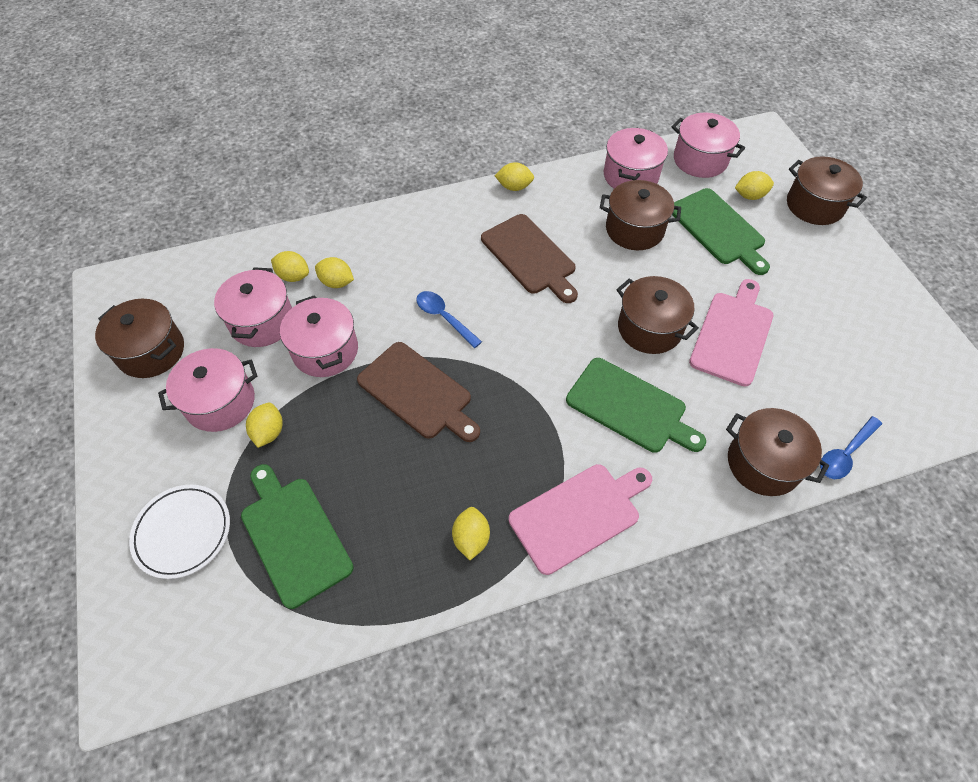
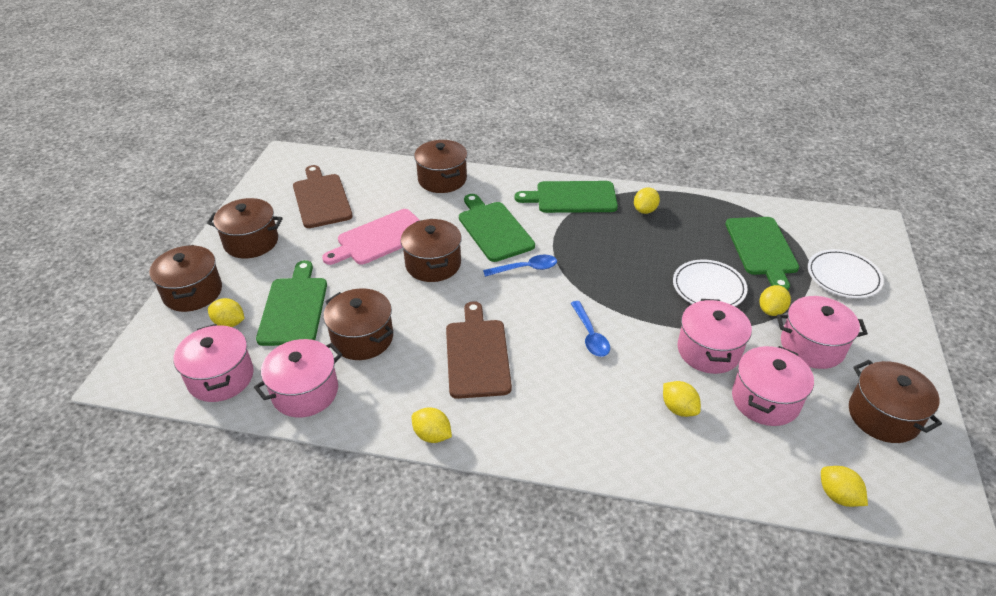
camera: 150 degrees left, 15 degrees down
yellow lemon [271,251,309,282] -> yellow lemon moved to [821,466,868,507]
brown cutting board [357,342,480,442] -> brown cutting board moved to [293,165,353,228]
pink cutting board [509,464,652,575] -> green cutting board [515,181,618,213]
blue spoon [820,416,882,479] -> blue spoon moved to [483,255,557,277]
none -> brown pot [207,198,283,258]
none -> white plate [673,260,748,306]

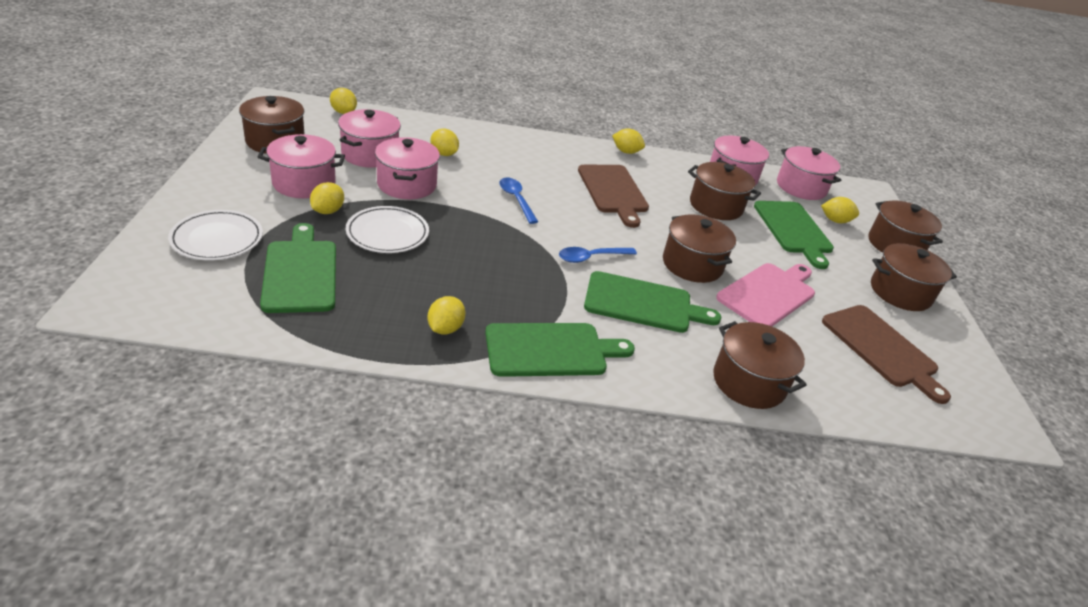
camera: 165 degrees right, 5 degrees down
green cutting board [459,194,535,262] -> green cutting board turned 45 degrees counterclockwise [584,271,721,333]

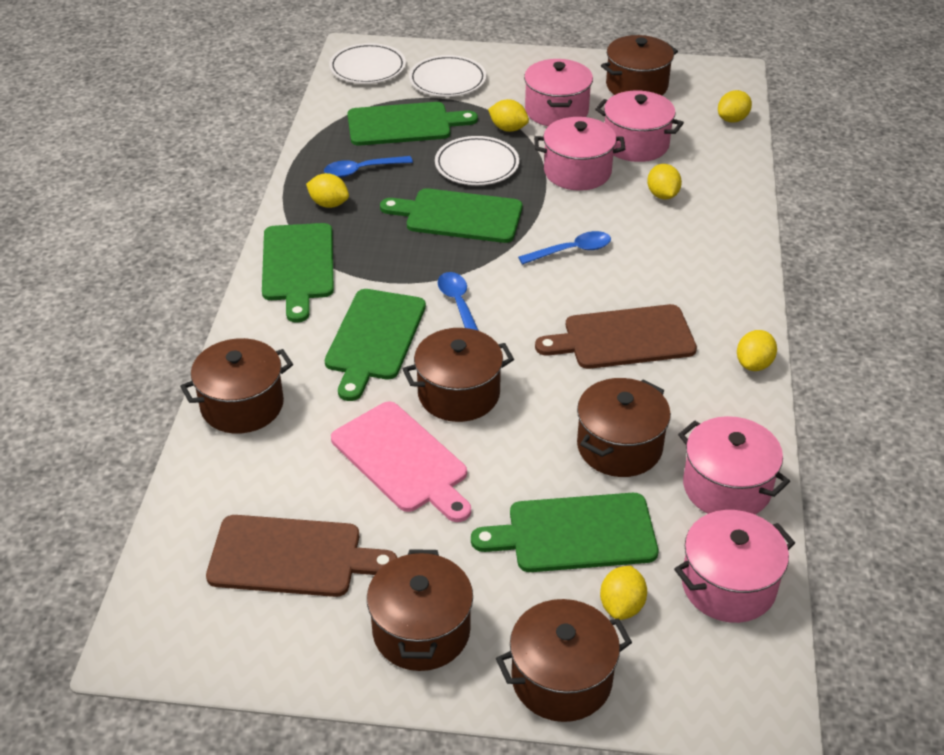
camera: 100 degrees right, 5 degrees up
yellow lemon [431,128,459,156] -> yellow lemon turned 60 degrees counterclockwise [647,164,682,199]
brown cutting board [822,305,951,404] -> brown cutting board turned 150 degrees counterclockwise [206,515,397,597]
none -> blue spoon [324,156,413,178]
none -> white plate [329,43,406,84]
none -> green cutting board [380,188,522,243]

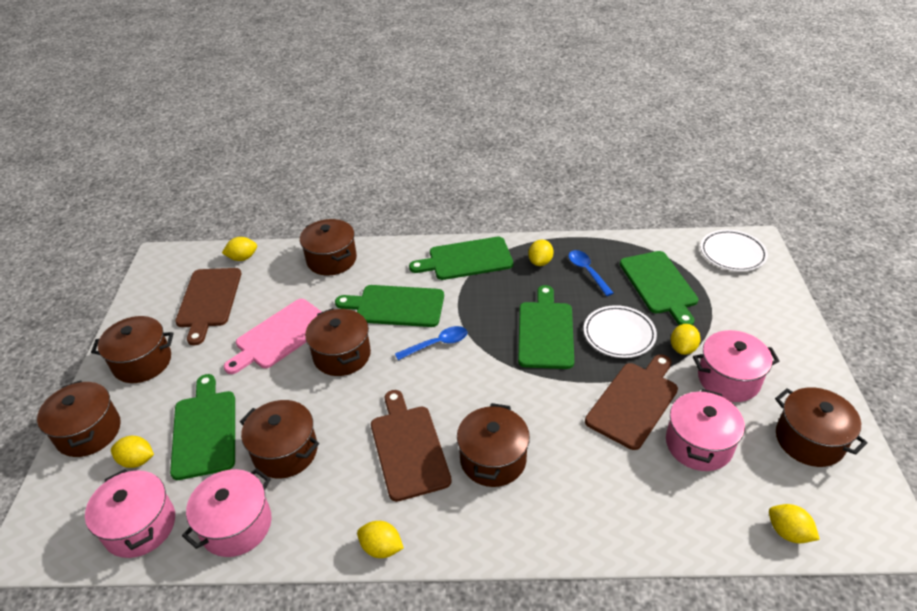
camera: 85 degrees right, 0 degrees up
white plate [409,55,487,97] -> none
blue spoon [518,231,611,265] -> none
pink pot [534,117,625,191] -> brown cutting board [585,354,678,450]
yellow lemon [647,164,682,199] -> yellow lemon moved to [222,237,257,261]
none -> brown pot [457,403,530,487]

